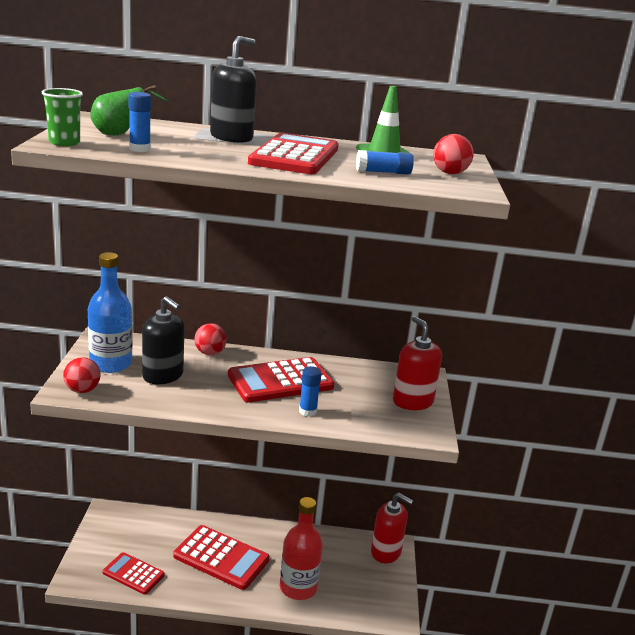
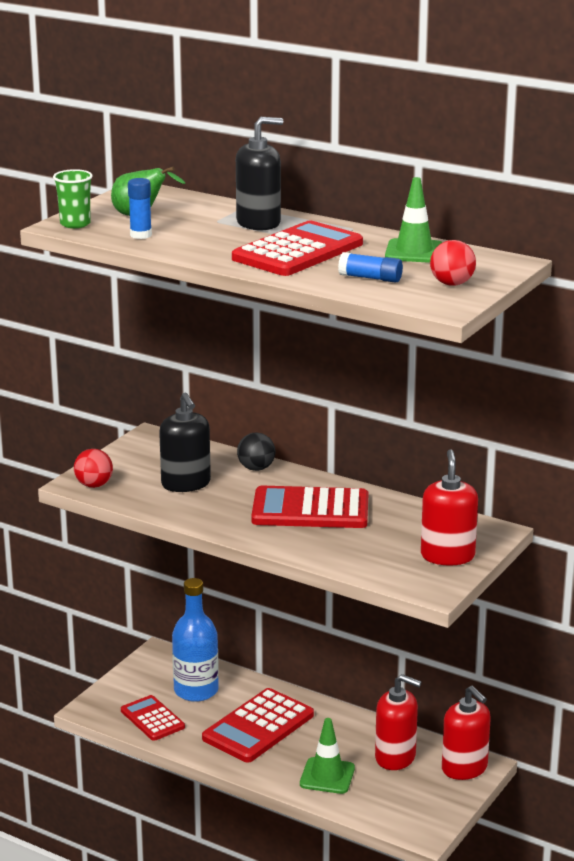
camera: 30 degrees right, 0 degrees up
blue bottle [88,252,133,373] -> blue bottle moved to [172,578,219,702]
red calculator [173,525,270,590] -> red calculator turned 75 degrees clockwise [202,688,314,763]
red ball [194,323,227,355] -> black ball [237,433,275,471]
red bottle [280,497,323,600] -> green traffic cone [300,718,355,794]
blue glue stick [299,366,322,417] -> none
none -> red soap dispenser [375,674,421,770]

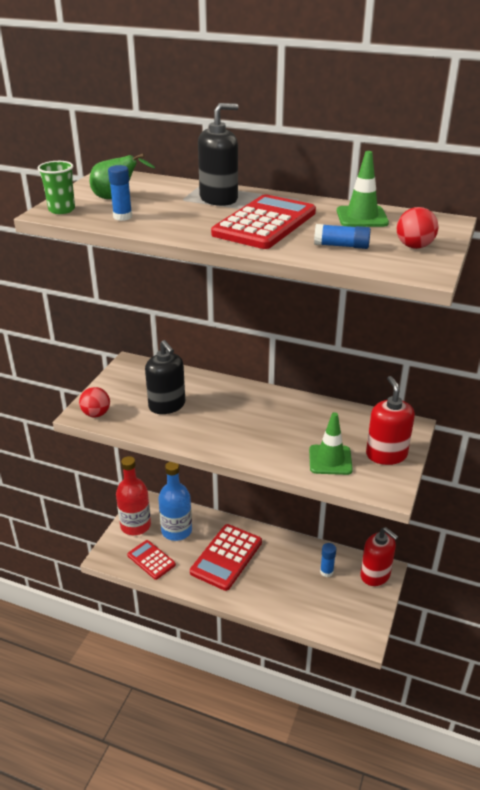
camera: 10 degrees left, 10 degrees up
black ball [237,433,275,471] -> none
red calculator [251,486,368,528] -> none
green traffic cone [300,718,355,794] -> green traffic cone moved to [309,412,353,475]
red soap dispenser [375,674,421,770] -> blue glue stick [320,543,336,577]
none -> red bottle [116,456,151,535]

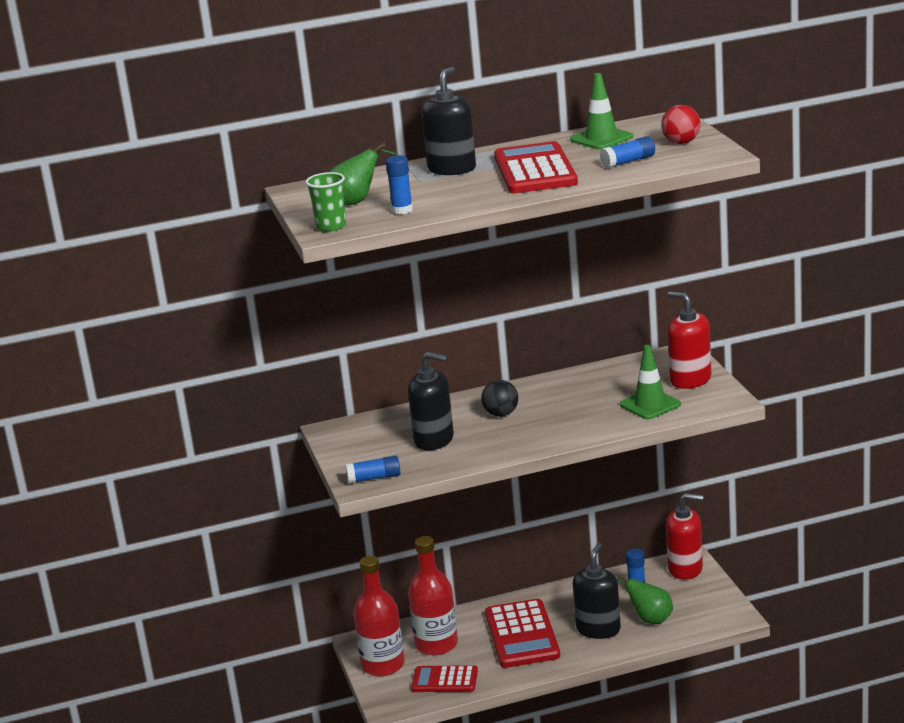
camera: 35 degrees left, 10 degrees down
red ball [79,387,110,417] -> blue glue stick [346,456,400,484]
blue bottle [158,462,192,541] -> red bottle [408,536,458,655]
none -> black ball [481,380,518,417]
none -> black soap dispenser [573,543,621,639]
none -> green pear [617,574,673,624]

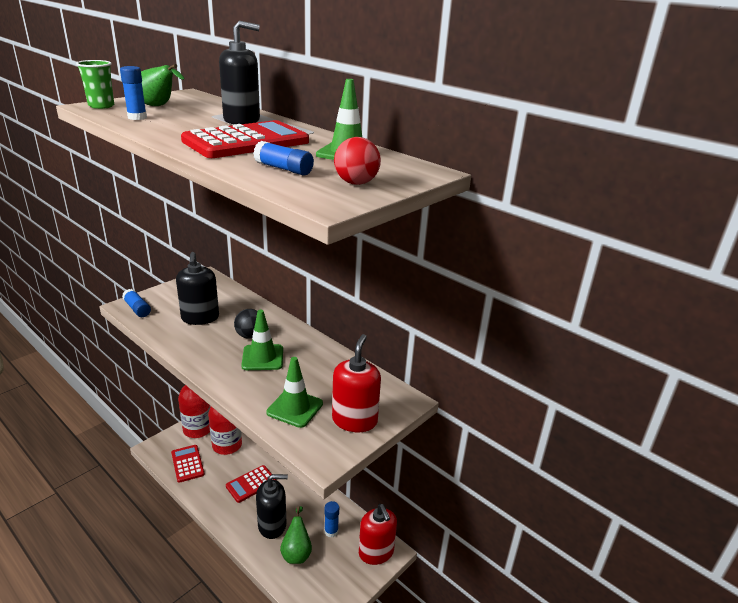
camera: 55 degrees right, 5 degrees up
red calculator [485,599,560,668] -> red calculator [226,465,277,503], size x0.61
none -> green traffic cone [241,310,283,370]

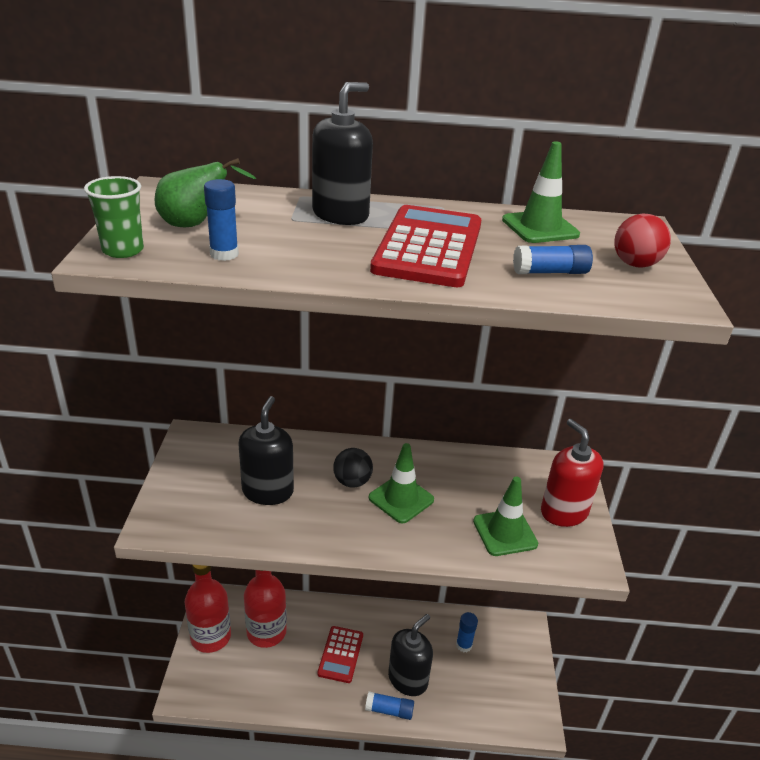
camera: 40 degrees left, 5 degrees up
blue glue stick [122,289,151,317] -> blue glue stick moved to [365,691,414,720]
red calculator [171,445,205,483] -> none
black soap dispenser [176,252,219,325] -> black soap dispenser turned 120 degrees counterclockwise [238,396,294,505]
green pear [280,506,312,564] -> none
red soap dispenser [359,504,397,565] -> none

